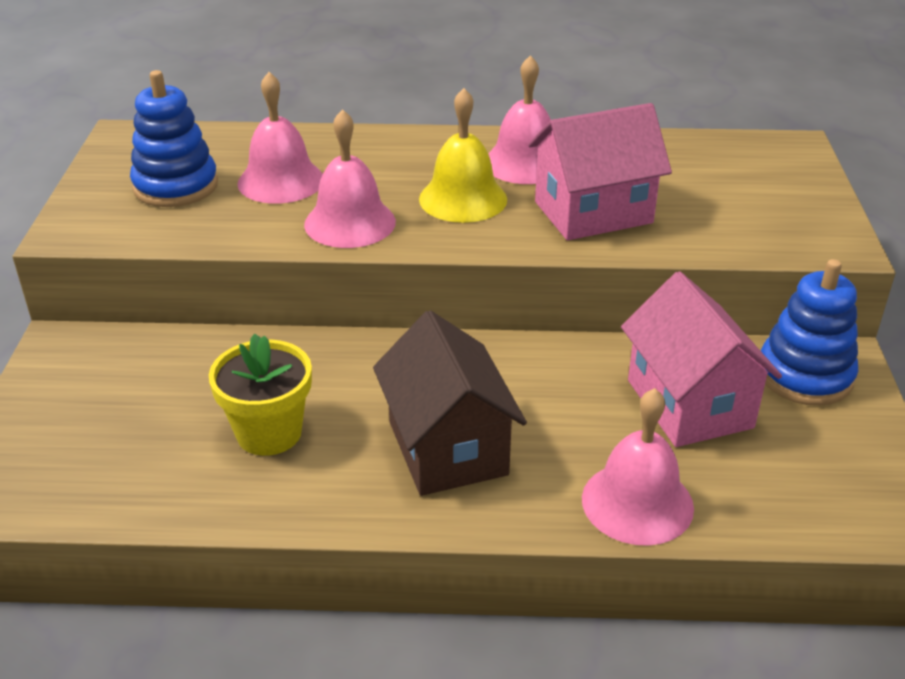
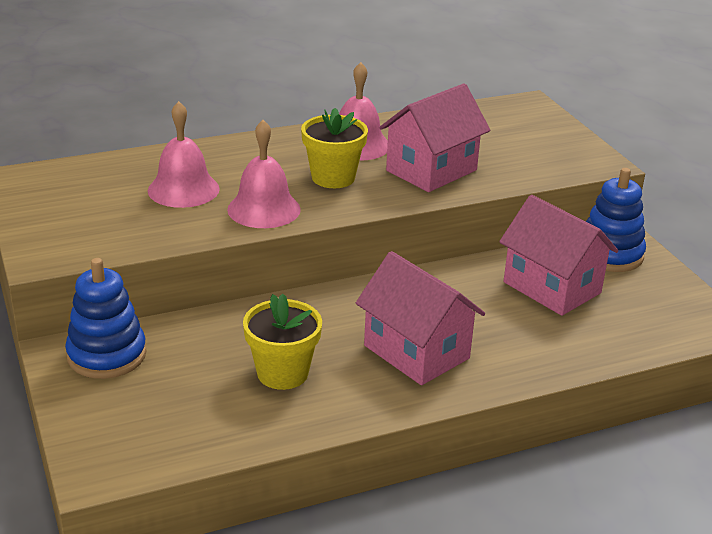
camera: 25 degrees left, 5 degrees down
blue stacking toy [130,70,218,207] -> blue stacking toy moved to [65,258,146,379]
brown house [373,310,527,496] -> pink house [356,251,485,385]
yellow bell [419,88,507,223] -> yellow flower pot [301,108,368,188]
pink bell [582,388,694,546] -> none

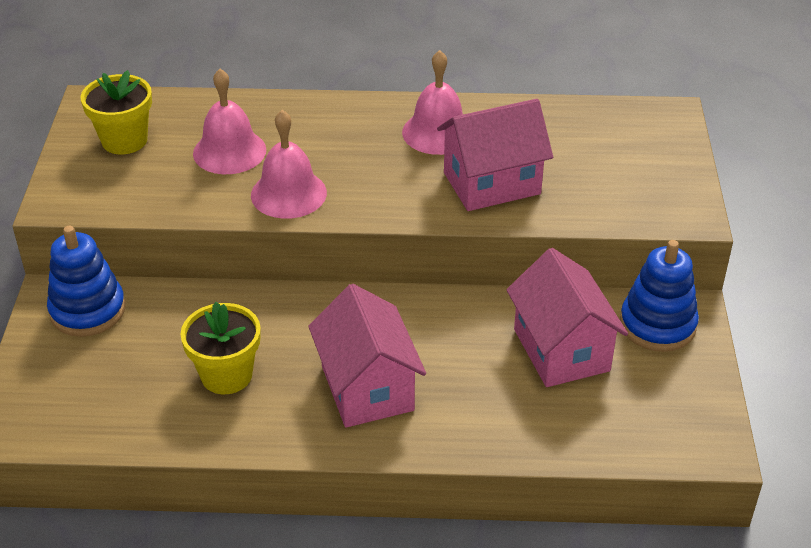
camera: 25 degrees right, 10 degrees up
yellow flower pot [301,108,368,188] -> yellow flower pot moved to [80,70,152,154]

